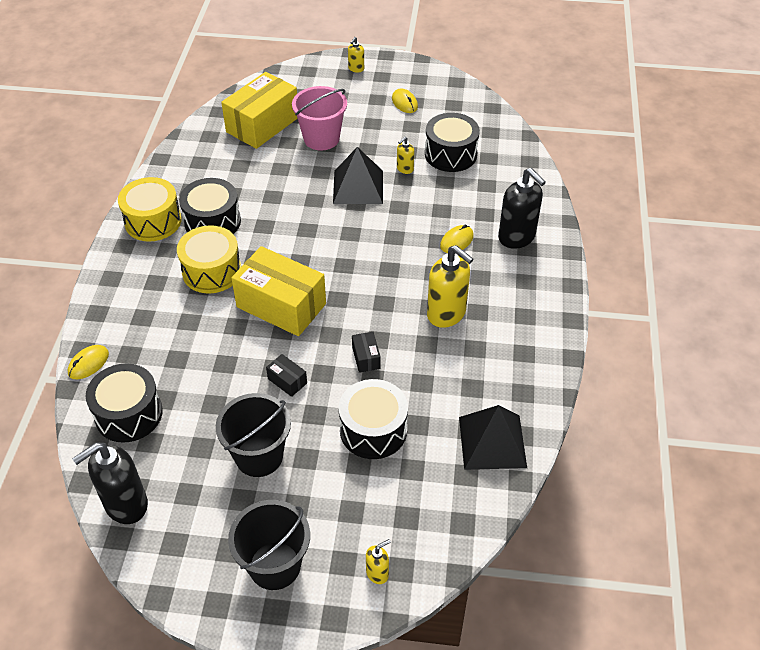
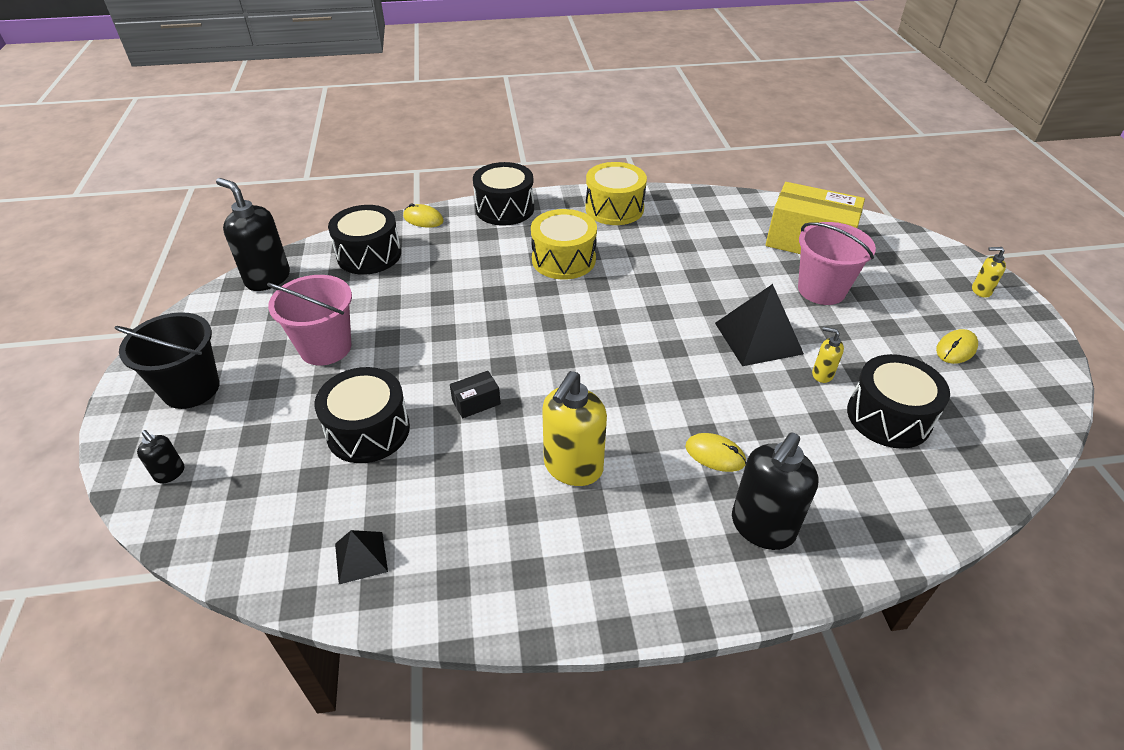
camera: 75 degrees right, 5 degrees down
black drum [179,178,241,234] -> black drum moved to [473,162,534,226]
black bucket [216,393,291,477] -> pink bucket [267,275,352,365]
yellow box [231,246,326,336] -> none
black box [266,354,307,397] -> none
yellow soap dispenser [366,539,391,584] -> black soap dispenser [137,430,184,484]
black pyramid [459,405,527,470] -> black pyramid [335,530,388,584], size x0.55

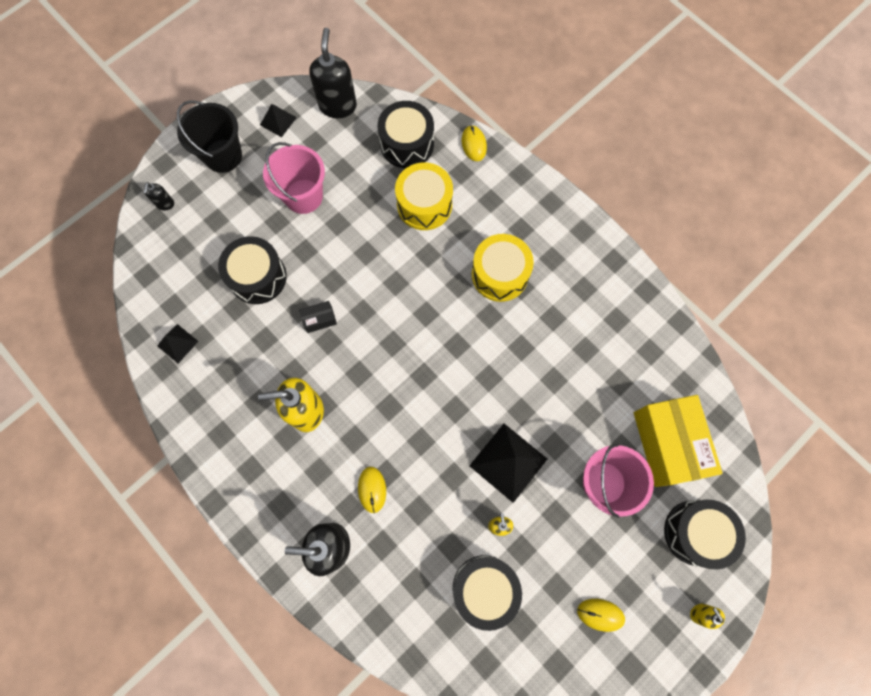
camera: 55 degrees right, 30 degrees up
black box [450,371,501,418] -> black box turned 45 degrees counterclockwise [299,301,337,333]
black drum [473,162,534,226] -> black drum moved to [664,500,746,569]
yellow drum [585,162,647,225] -> yellow drum moved to [395,162,453,230]
none -> black pyramid [260,104,297,137]

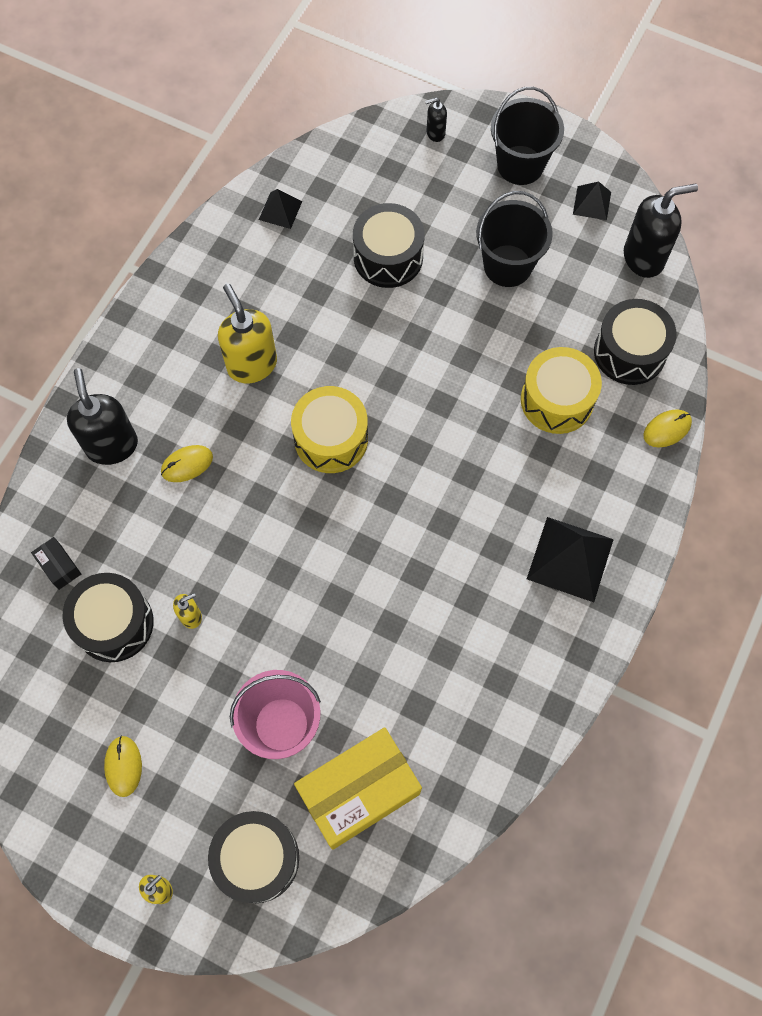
camera: 70 degrees right, 5 degrees down
pink bucket [263,142,325,214] -> black bucket [476,191,553,287]
black box [299,301,337,333] -> black box moved to [31,537,81,590]
black pyramid [469,424,547,503] -> black pyramid moved to [527,517,614,602]
yellow drum [472,234,534,302] -> yellow drum moved to [291,386,368,473]

